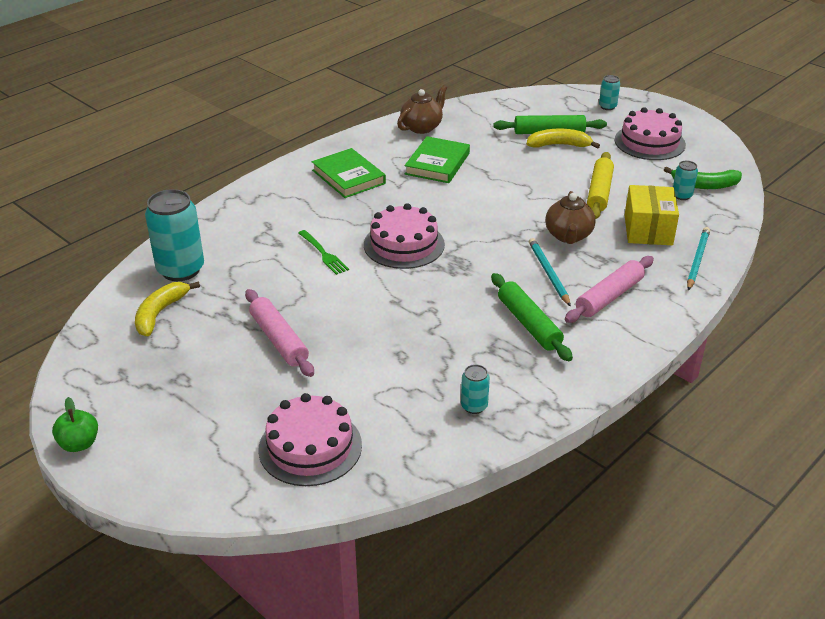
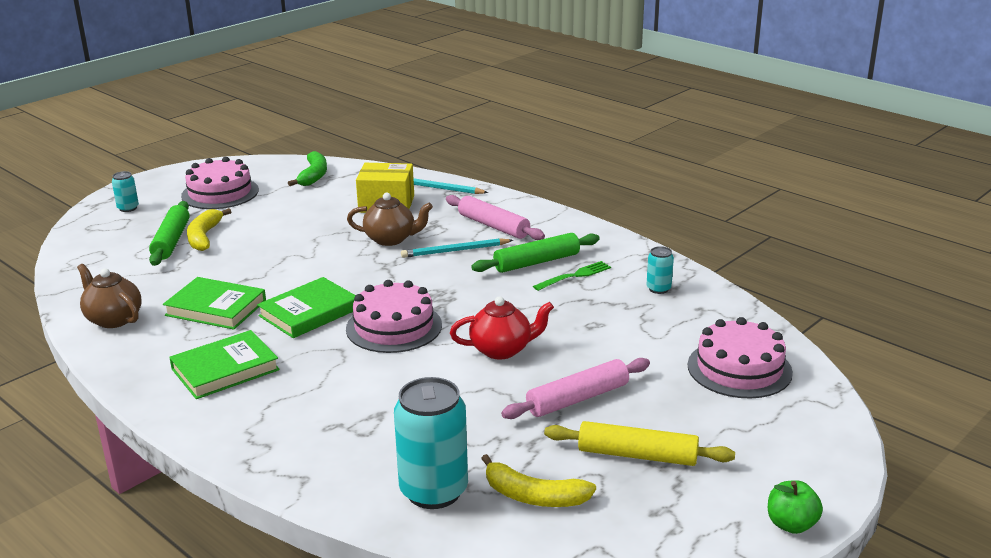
camera: 90 degrees left, 10 degrees down
green fork [298,230,349,275] -> green fork moved to [533,261,611,291]
yellow rolling pin [587,152,614,219] -> yellow rolling pin moved to [544,421,735,466]
turquoise can [673,160,698,200] -> none
none -> green book [257,277,356,338]
none -> red teapot [450,296,554,360]

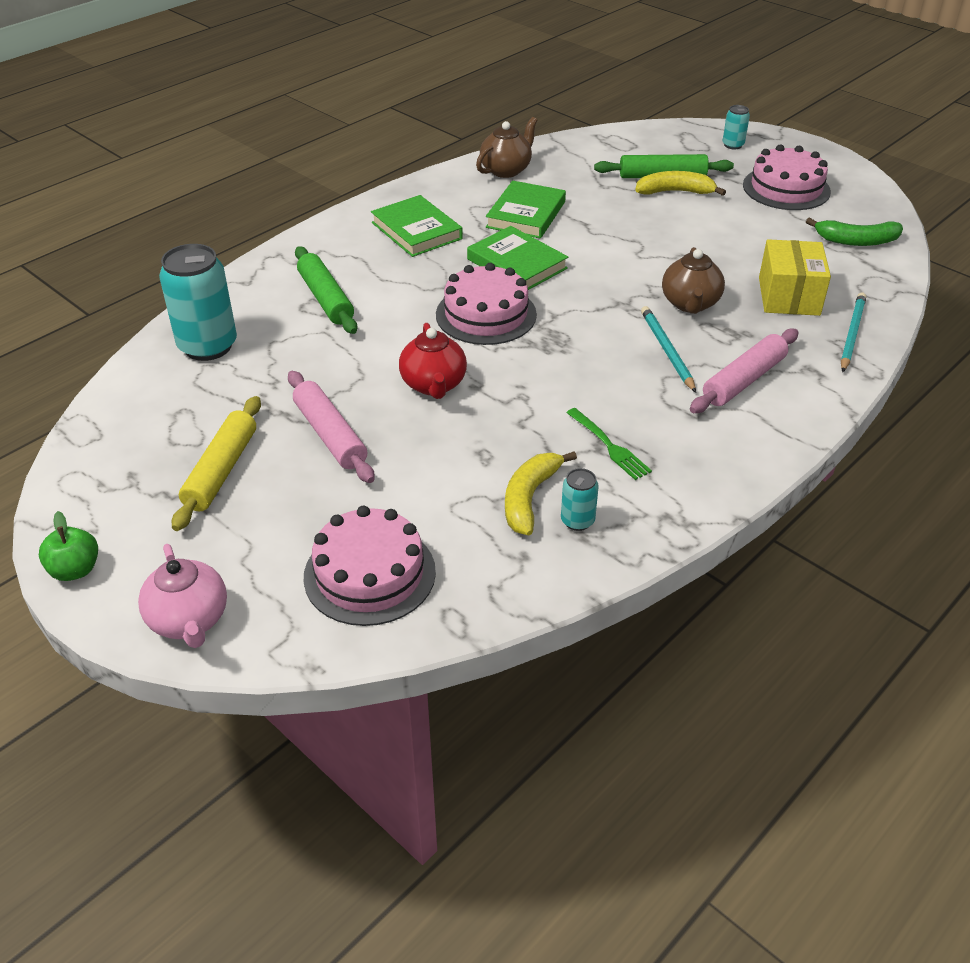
camera: 90 degrees right, 15 degrees up
green rolling pin [471,233,600,273] -> green rolling pin moved to [295,246,357,334]
yellow banana [481,454,596,507] -> yellow banana moved to [505,451,577,535]
none -> pink teapot [138,544,227,648]

